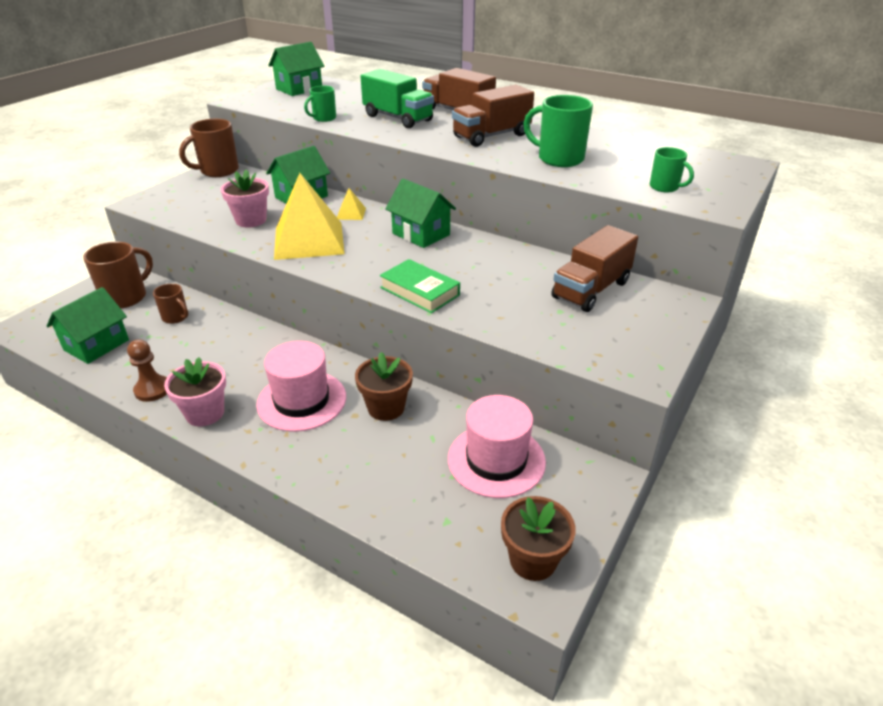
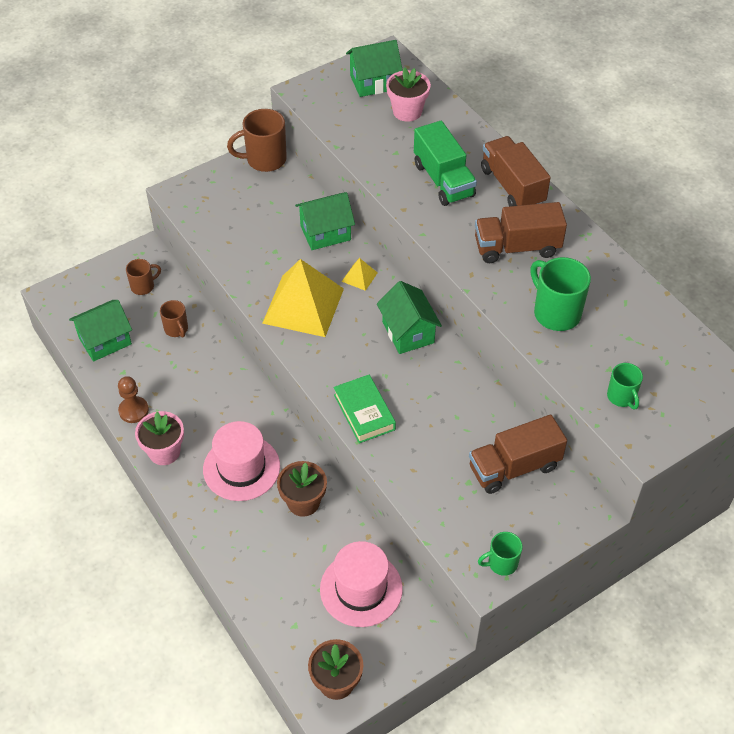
camera: 25 degrees right, 15 degrees up
brown mug [83,242,153,309] -> brown mug [126,259,161,295], size x0.58
pink flower pot [221,169,269,228] -> pink flower pot moved to [386,67,431,122]
green mug [304,86,336,122] -> green mug moved to [478,532,523,576]

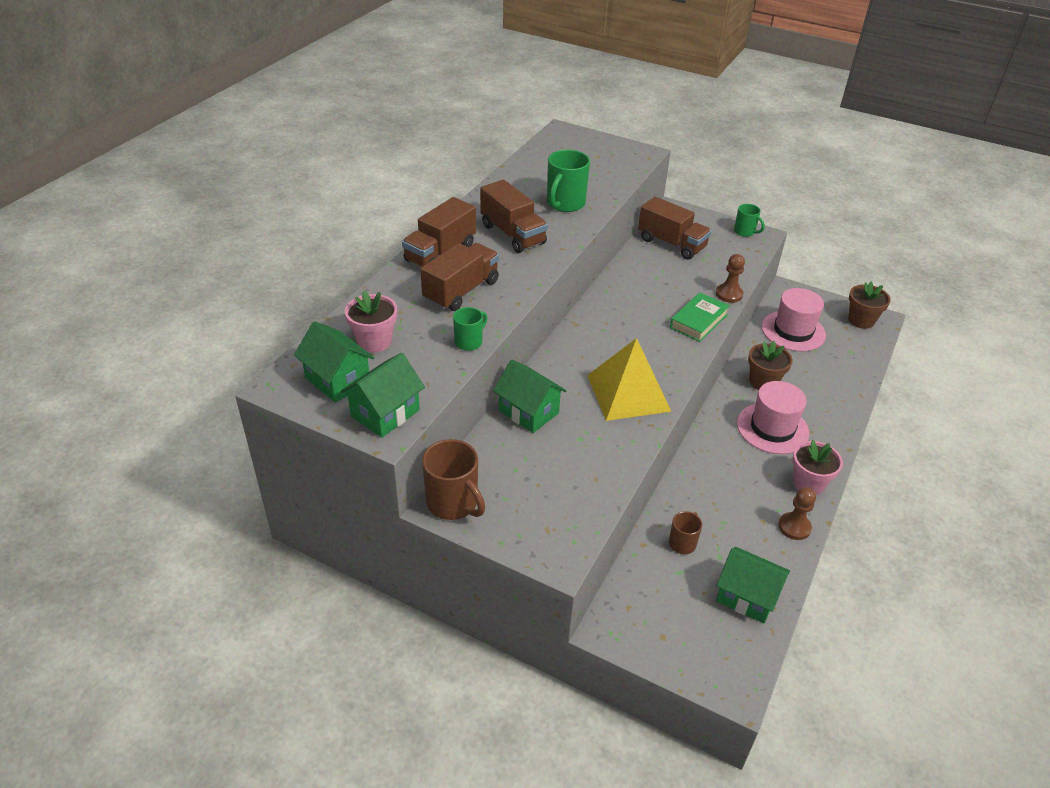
camera: 120 degrees left, 10 degrees down
brown mug [126,259,161,295] -> none
yellow pyramid [342,258,377,291] -> none
green house [377,281,442,354] -> green house moved to [340,353,425,438]
green truck [414,121,477,206] -> brown truck [420,243,499,311]
green mug [607,363,643,409] -> green mug moved to [453,307,487,351]
none -> brown pawn [716,254,745,303]

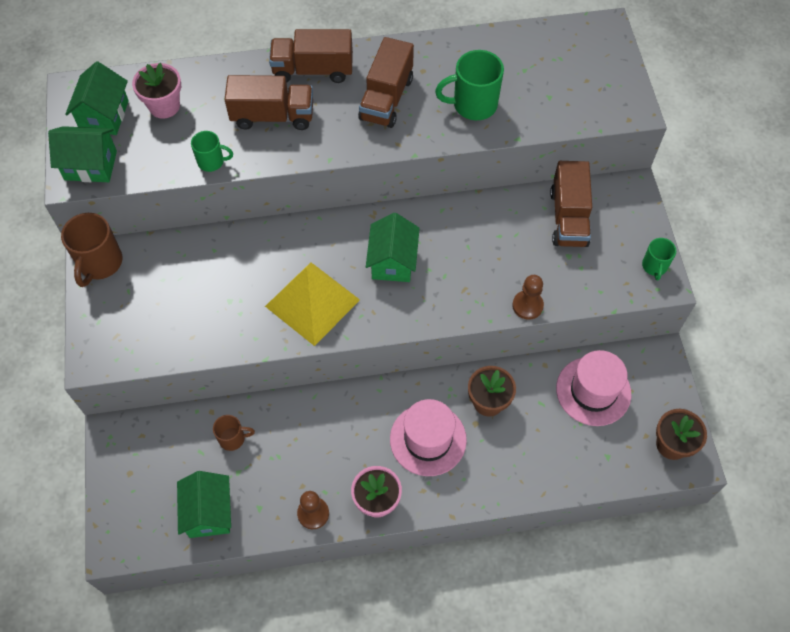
camera: 55 degrees right, 20 degrees up
green house [493,359,567,433] -> green house moved to [366,213,420,282]
green book [670,293,730,342] -> none

